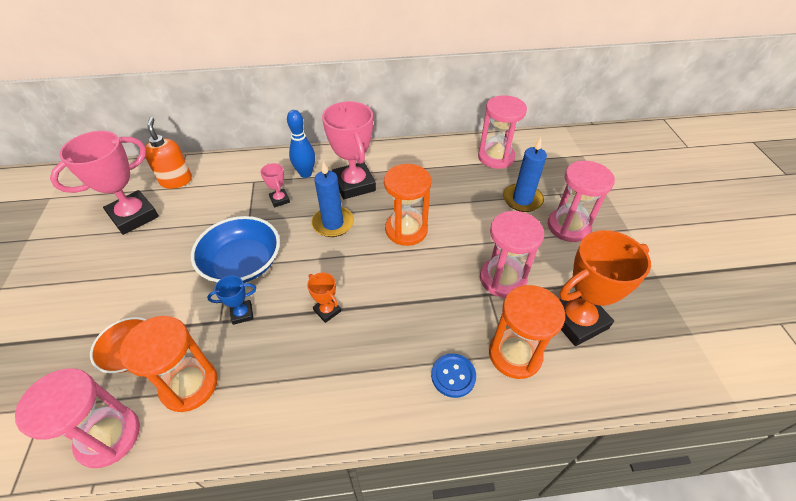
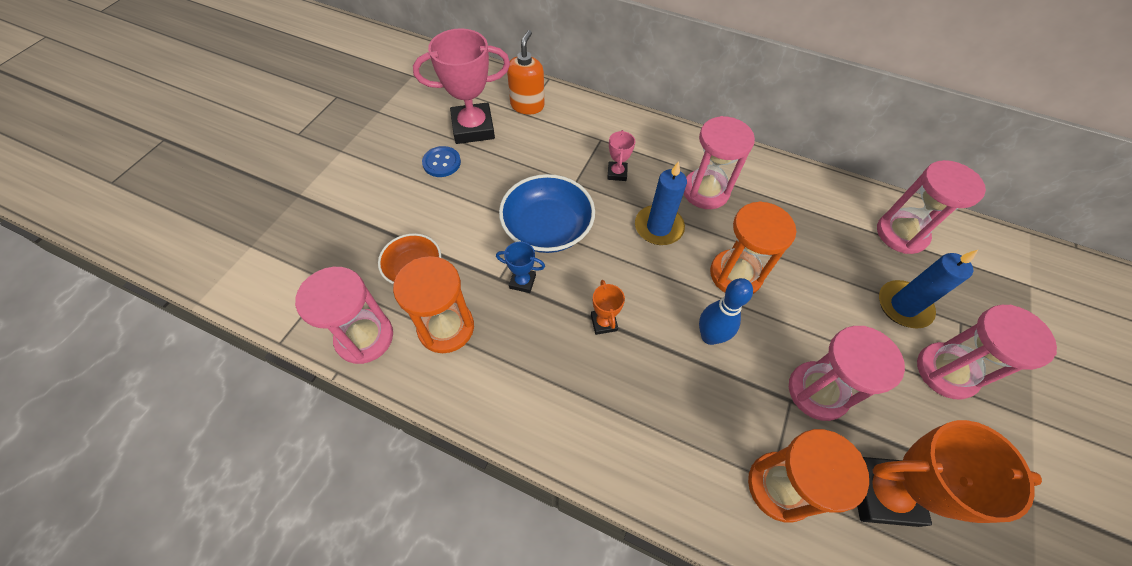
camera: 30 degrees right, 10 degrees up
blue bowling pin [287,110,315,178] -> blue bowling pin moved to [699,278,753,345]
pink trophy [322,101,376,199] -> pink hourglass [684,116,755,209]
blue button [431,354,476,398] -> blue button moved to [422,146,461,177]

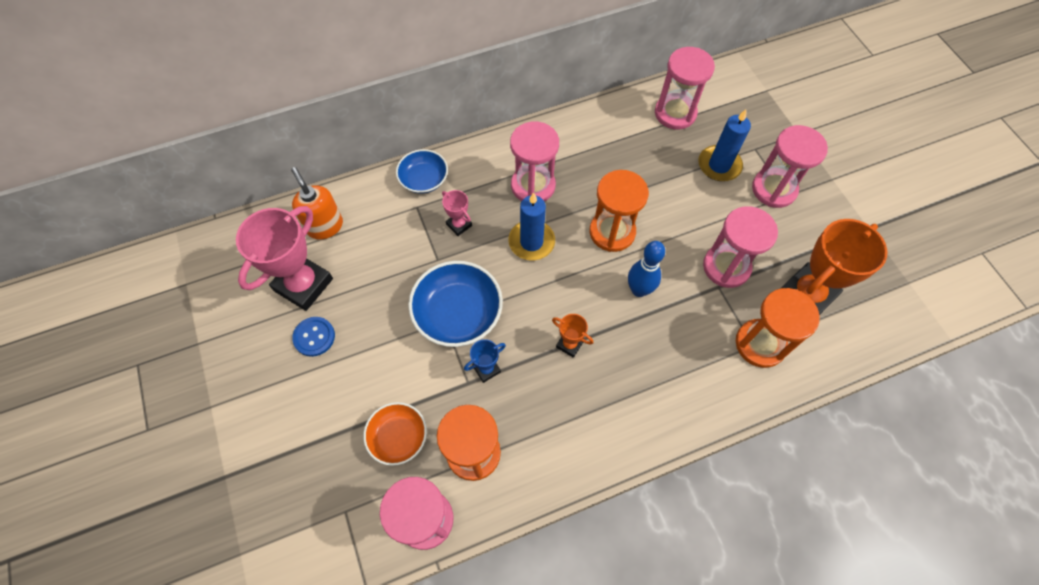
camera: 45 degrees left, 5 degrees up
none -> blue bowl [396,149,448,193]

